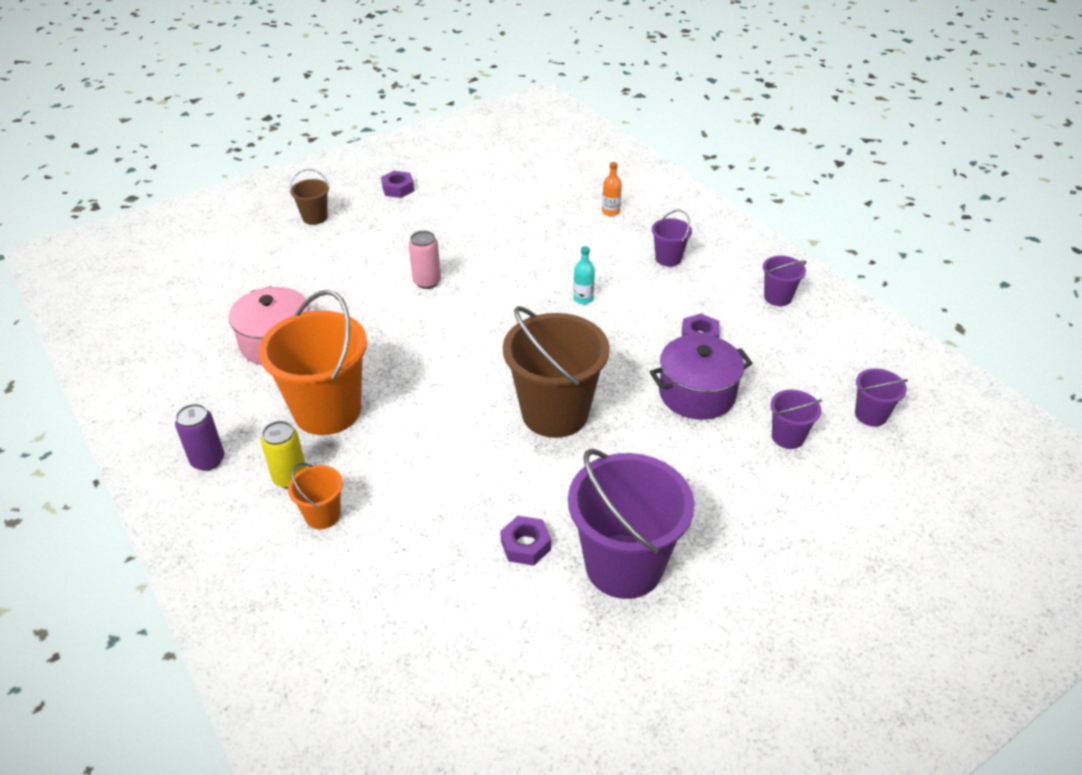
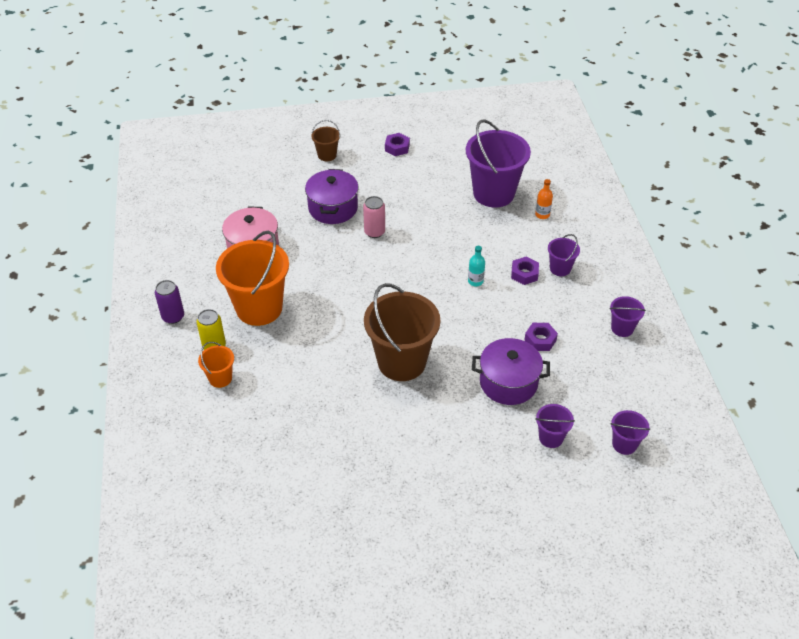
camera: 25 degrees right, 5 degrees up
purple nut [500,516,551,566] -> purple nut moved to [511,257,539,285]
purple bucket [568,449,694,599] -> purple bucket moved to [466,119,531,208]
none -> purple pot [305,169,358,224]

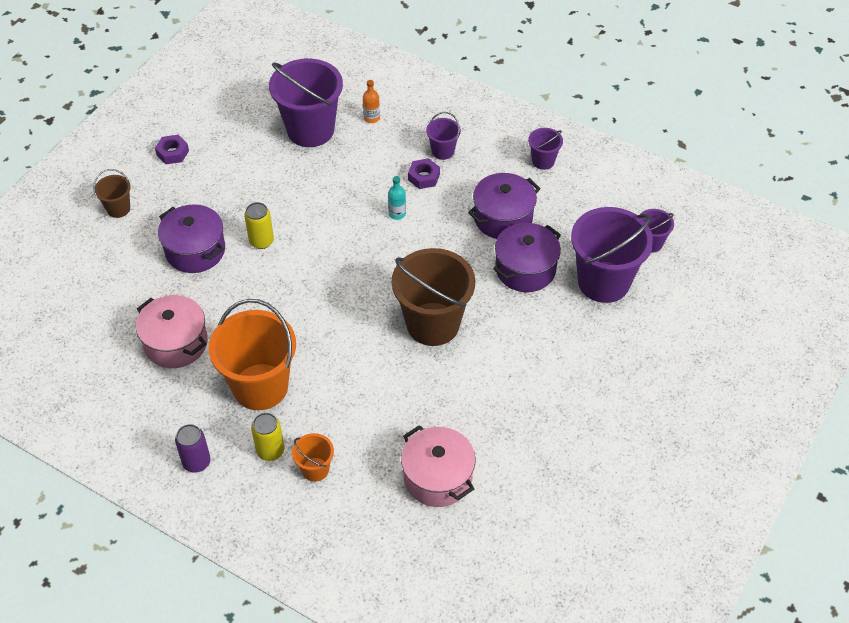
camera: 50 degrees left, 5 degrees up
pink can [363,196,385,238] -> yellow can [244,202,274,249]
purple nut [524,323,558,351] -> purple pot [468,173,541,239]
purple bucket [535,404,575,448] -> purple bucket [571,207,653,303], size x2.12
none -> pink pot [401,425,475,507]

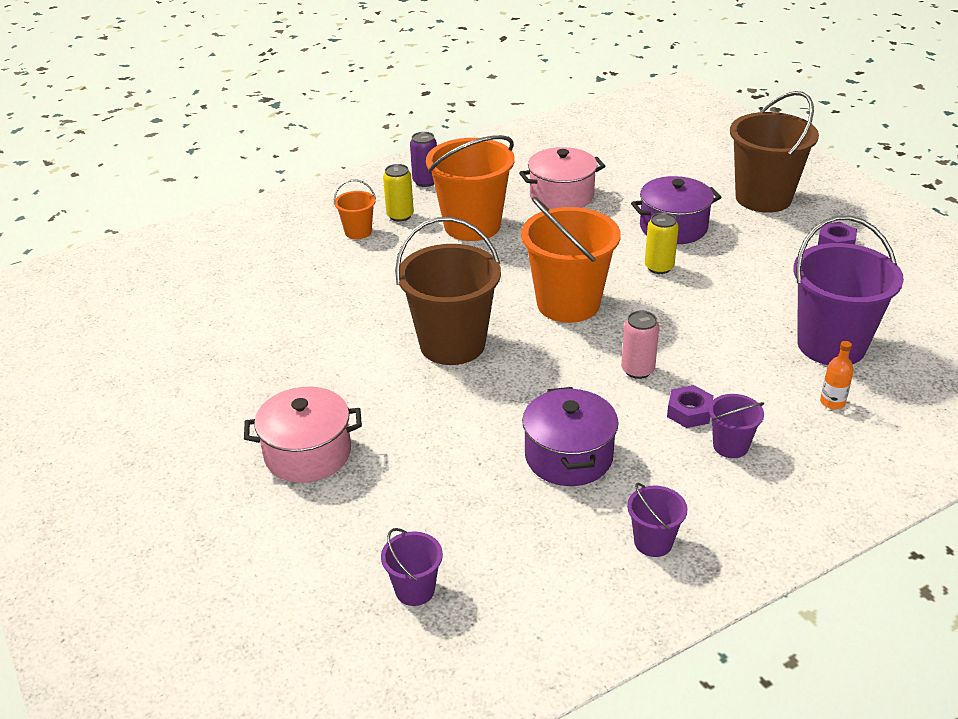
camera: 120 degrees right, 15 degrees down
brown bucket [93,169,131,218] -> brown bucket [730,91,819,213], size x2.12
turquoise bottle [388,176,406,220] -> pink can [621,311,659,379]
pink pot [401,425,475,507] -> pink pot moved to [244,386,362,483]
purple pot [493,223,561,292] -> none
purple bucket [571,207,653,303] -> none
none -> orange bucket [521,196,621,323]

